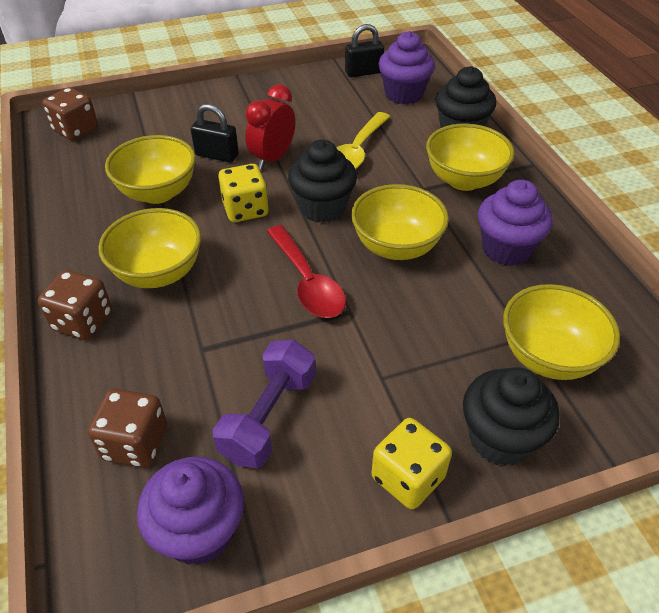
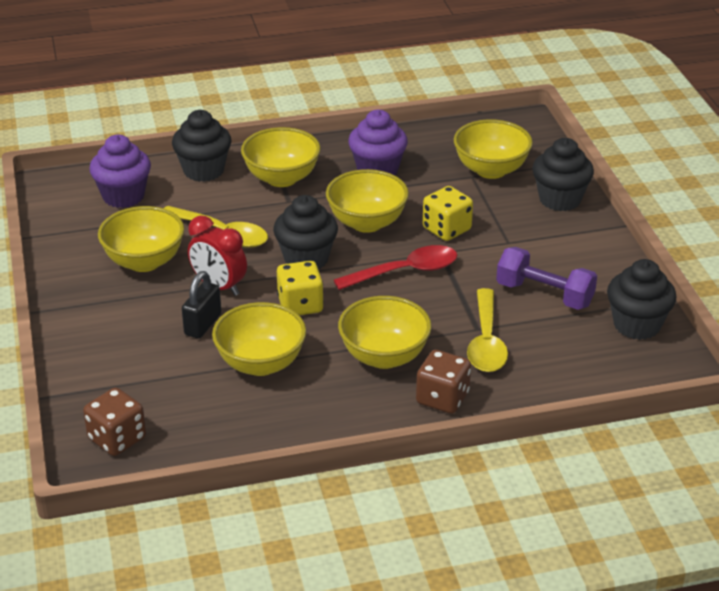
camera: 85 degrees left, 10 degrees down
brown dice [88,389,167,468] -> none
purple cupcake [137,456,244,565] -> black cupcake [607,259,677,340]
black padlock [345,24,384,78] -> none
yellow dice [371,418,452,510] -> yellow dice moved to [423,186,473,241]
none -> yellow bowl [98,206,184,272]
none -> yellow spoon [467,288,508,372]

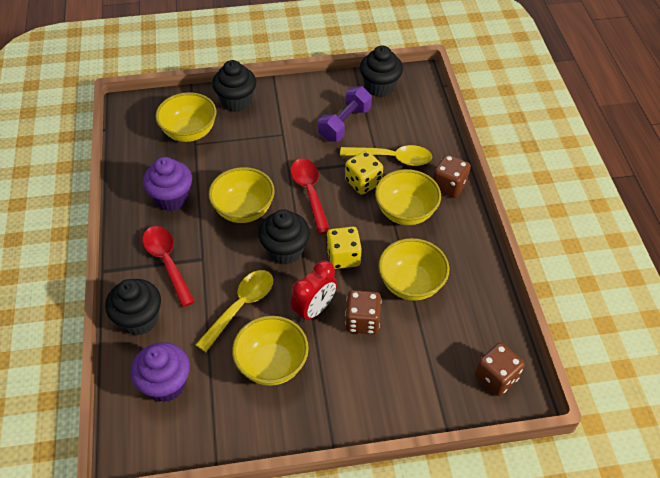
camera: 85 degrees left, 15 degrees up
black padlock [182,271,221,339] -> brown dice [345,290,381,334]
yellow bowl [241,127,321,187] -> red spoon [143,226,195,307]
yellow dice [423,186,473,241] -> yellow dice moved to [345,151,383,195]

